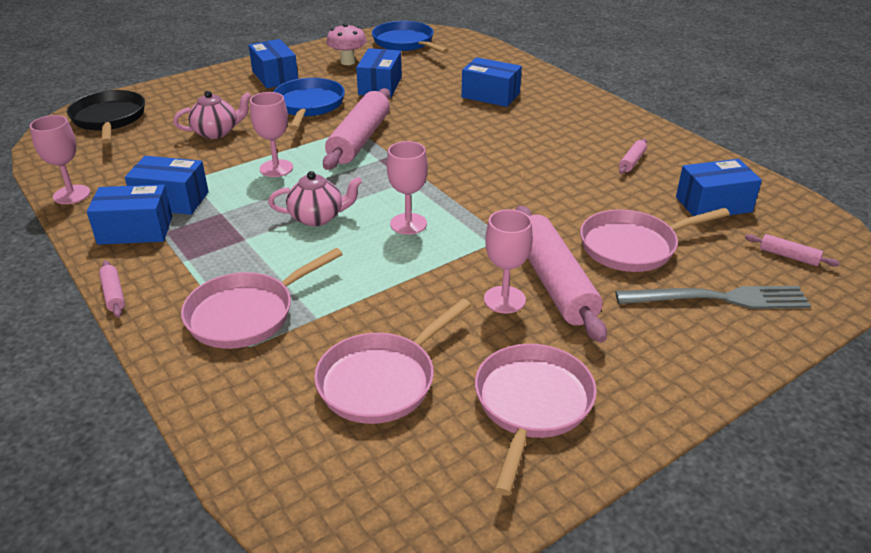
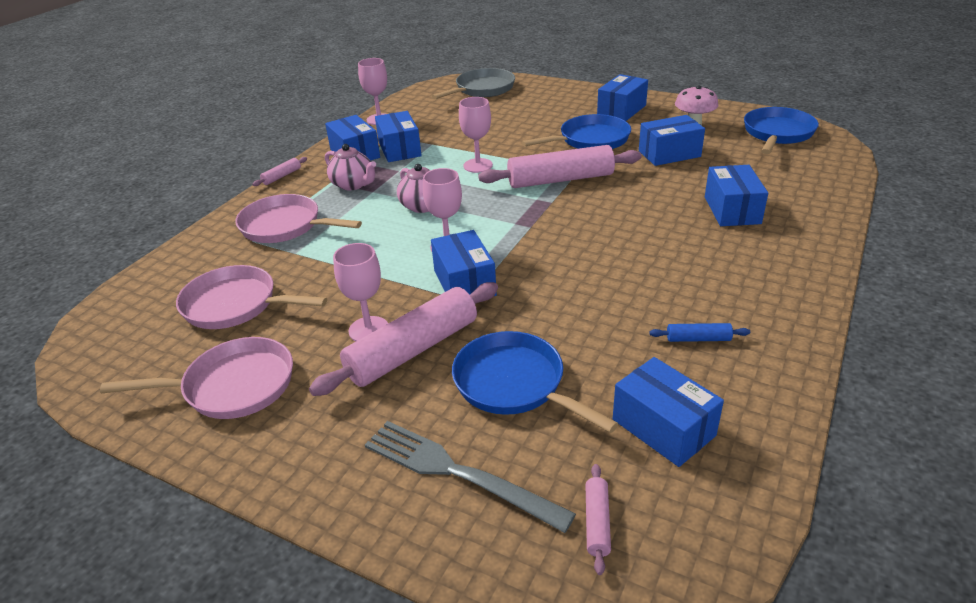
camera: 65 degrees right, 0 degrees up
black pan [67,90,145,144] -> grey pan [432,68,515,99]
pink teapot [173,91,252,139] -> pink teapot moved to [325,144,376,190]
pink pan [580,208,730,272] -> blue pan [452,331,619,433]
grey fork [615,286,811,309] -> grey fork turned 150 degrees clockwise [365,421,576,533]
pink rolling pin [619,139,647,174] -> blue rolling pin [649,323,750,342]
none -> blue box [431,230,497,296]

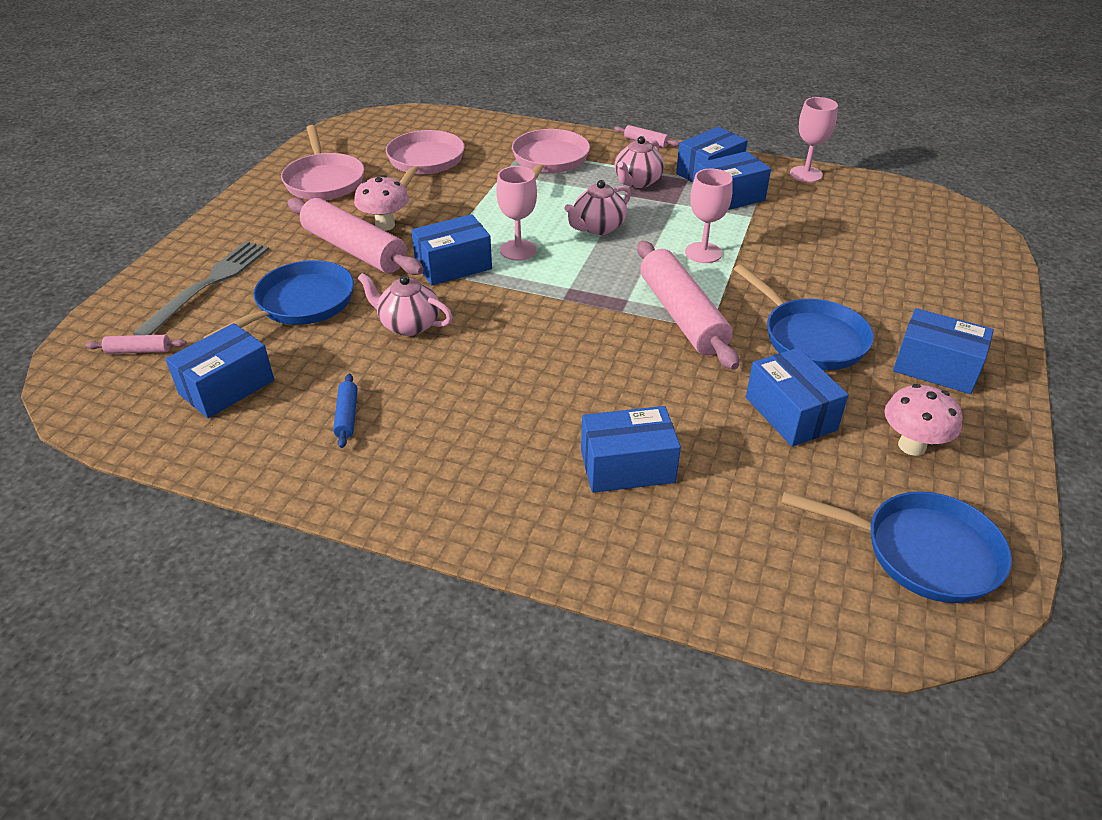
camera: 80 degrees right, 5 degrees up
pink goblet [333,243,388,341] -> pink mushroom [354,175,409,231]
grey pan [432,68,515,99] -> none
none -> pink teapot [358,273,453,336]

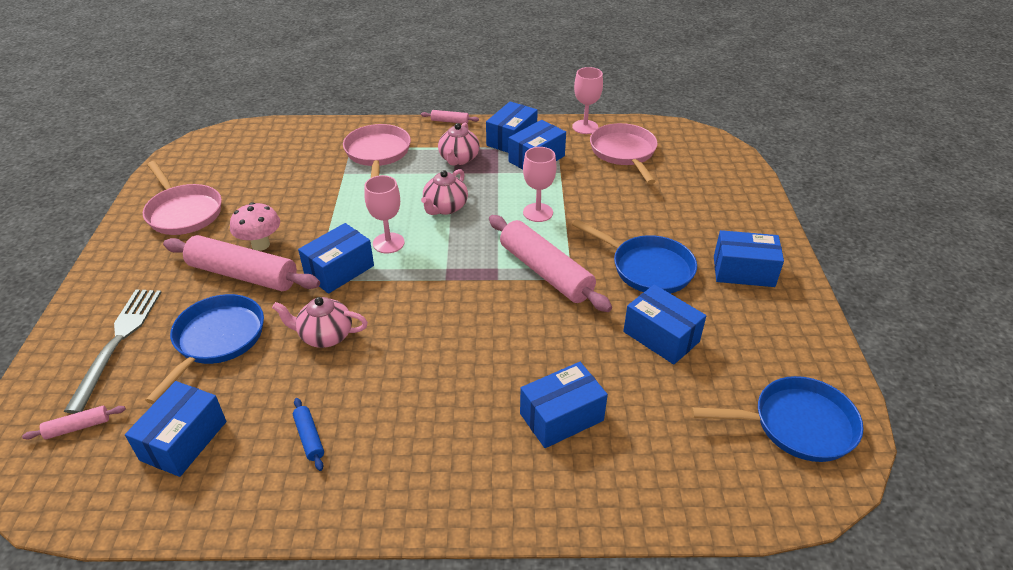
camera: 20 degrees left, 0 degrees up
pink pan [386,130,465,189] -> pink pan moved to [590,123,658,184]
pink mushroom [884,384,963,456] -> none

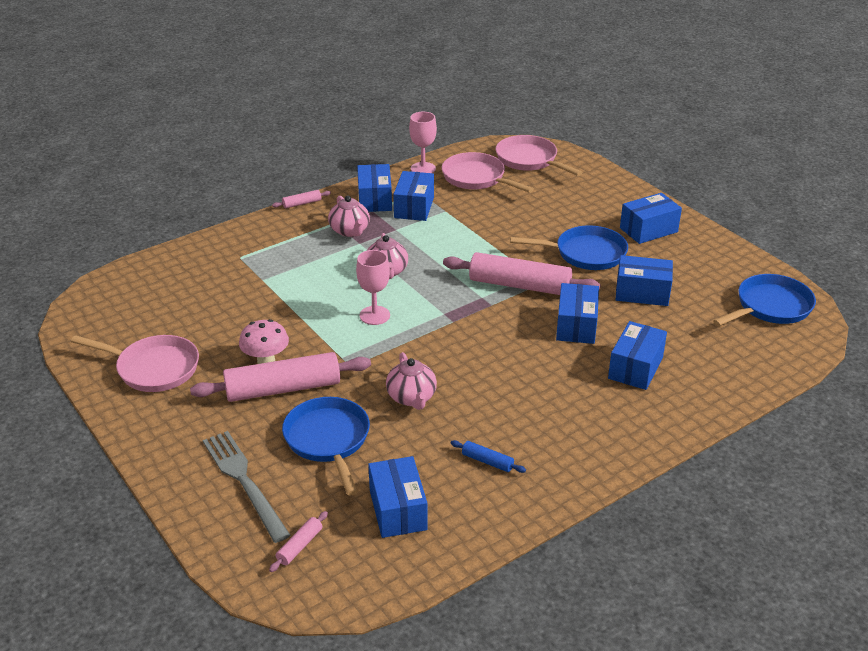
camera: 35 degrees left, 5 degrees down
pink teapot [272,297,368,348] -> pink teapot turned 75 degrees counterclockwise [386,352,437,410]
blue box [298,223,374,294] -> blue box moved to [556,283,599,344]
pink pan [343,124,411,178] -> pink pan moved to [496,135,582,176]
pink goblet [523,147,556,222] -> none

